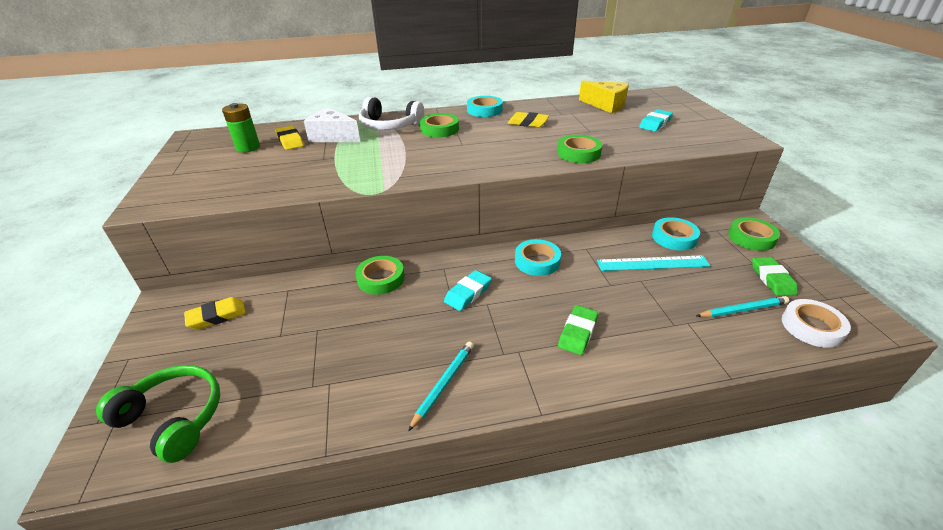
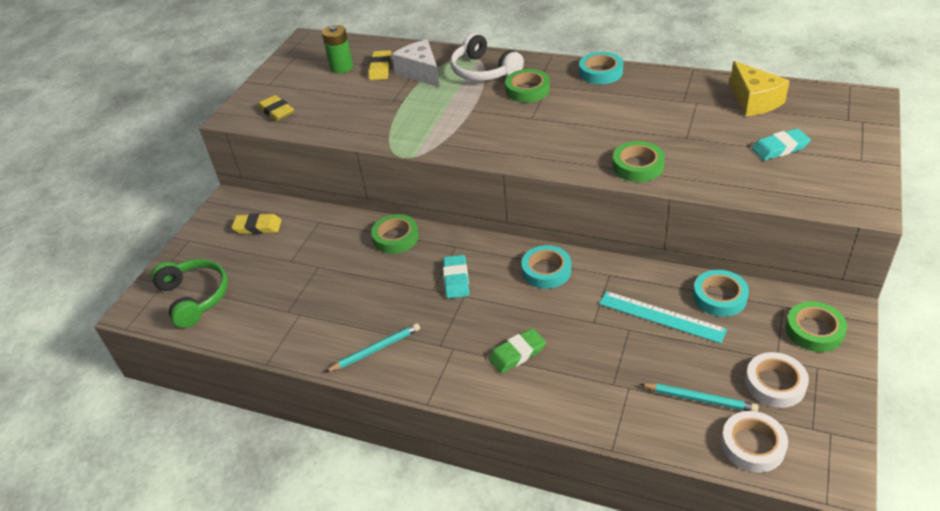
camera: 35 degrees right, 5 degrees up
turquoise eraser [444,270,492,311] -> turquoise eraser turned 75 degrees counterclockwise [443,255,469,299]
yellow eraser [507,112,549,127] -> yellow eraser moved to [258,95,294,121]
green eraser [752,257,798,296] -> white tape [745,352,809,408]

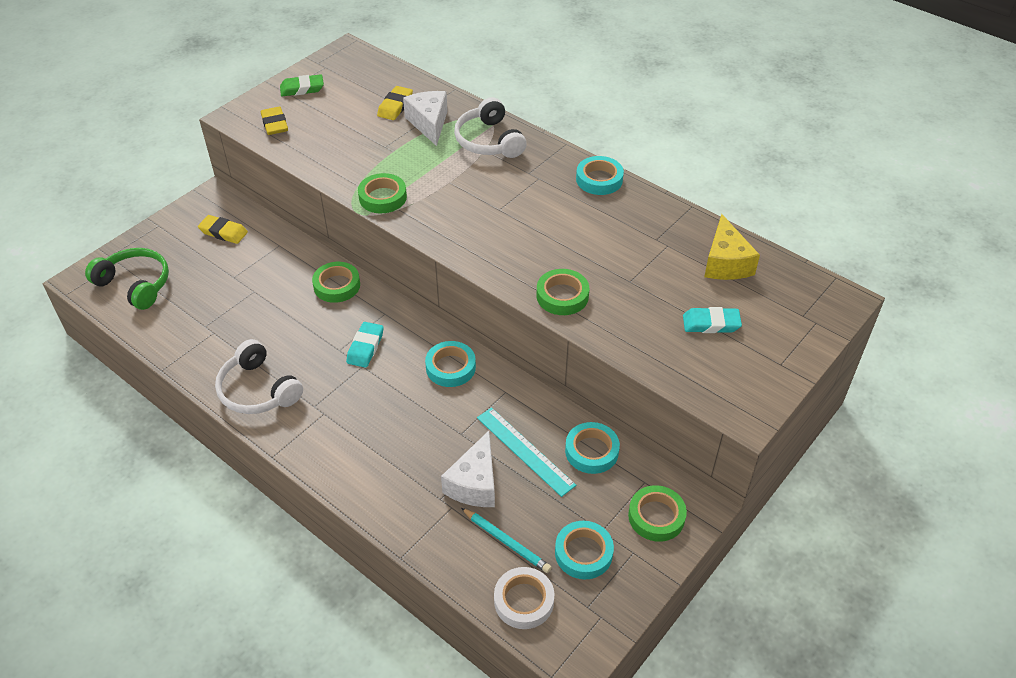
camera: 15 degrees right, 5 degrees up
green headphones [151,259,228,328] -> green headphones turned 45 degrees counterclockwise [85,248,169,310]
green battery [322,25,353,74] -> none
turquoise pencil [325,323,420,372] -> white headphones [215,339,303,414]
green eraser [488,328,546,374] -> green eraser moved to [280,74,324,96]
green tape [505,69,550,103] -> green tape moved to [358,173,407,213]
white tape [745,352,809,408] -> turquoise tape [555,521,614,579]
none -> white cheese [441,431,495,507]

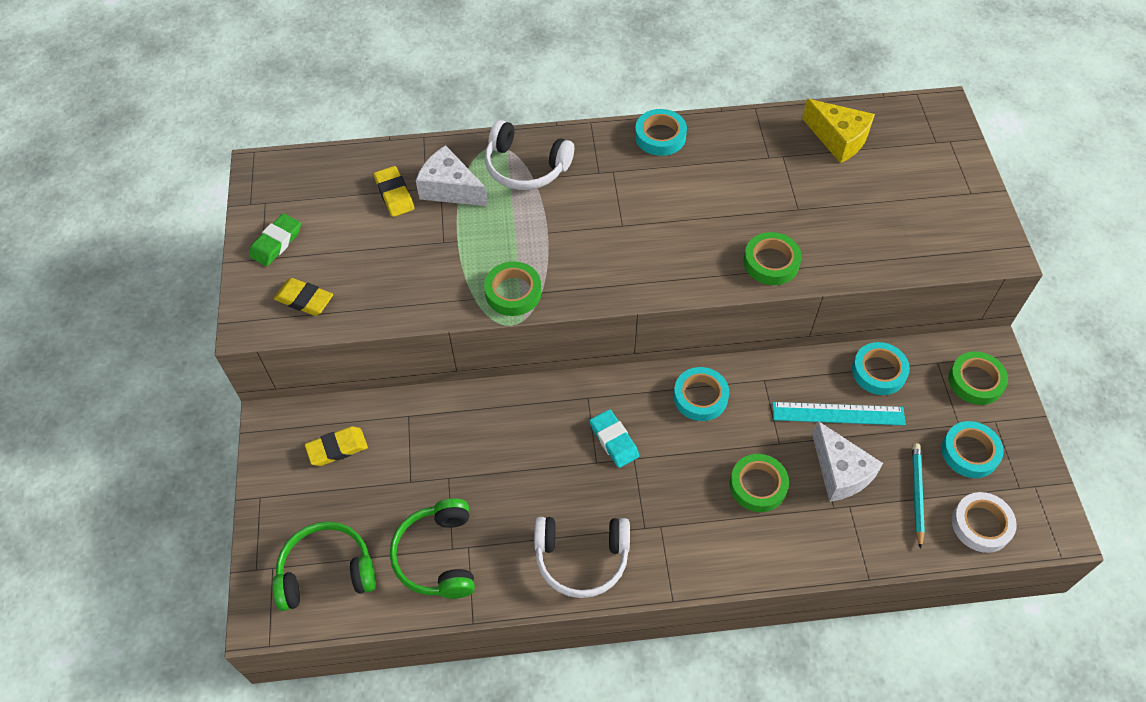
camera: 45 degrees left, 10 degrees up
green tape [312,262,360,303] -> green tape moved to [730,454,789,512]
turquoise pencil [461,508,552,573] -> turquoise pencil turned 75 degrees counterclockwise [912,443,925,549]
turquoise eraser [683,307,742,333] -> none
none -> green headphones [390,498,475,599]

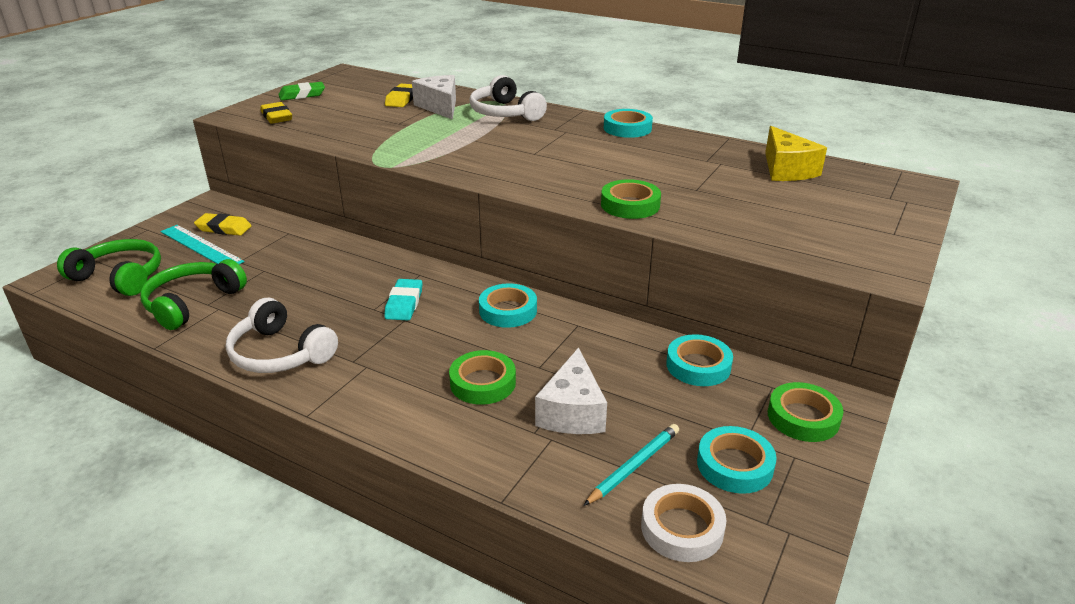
camera: 35 degrees right, 25 degrees down
green tape [484,261,542,316] -> none
turquoise ruler [772,402,906,425] -> turquoise ruler moved to [161,225,245,264]

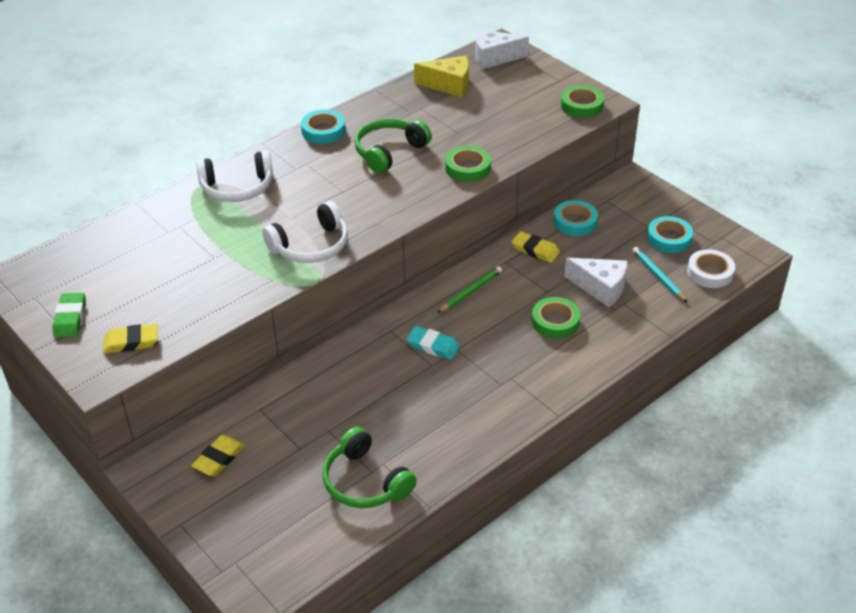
camera: 70 degrees left, 10 degrees up
green headphones [57,239,161,296] -> green headphones moved to [354,118,432,173]
turquoise ruler [161,225,245,264] -> none
white headphones [226,298,338,373] -> white headphones moved to [263,201,348,263]
yellow eraser [385,84,413,107] -> yellow eraser moved to [512,231,560,263]
white cheese [412,75,456,120] -> white cheese moved to [475,29,529,69]
turquoise tape [479,283,537,328] -> green pencil [437,266,502,313]
green tape [768,382,844,442] -> green tape moved to [561,85,604,118]

